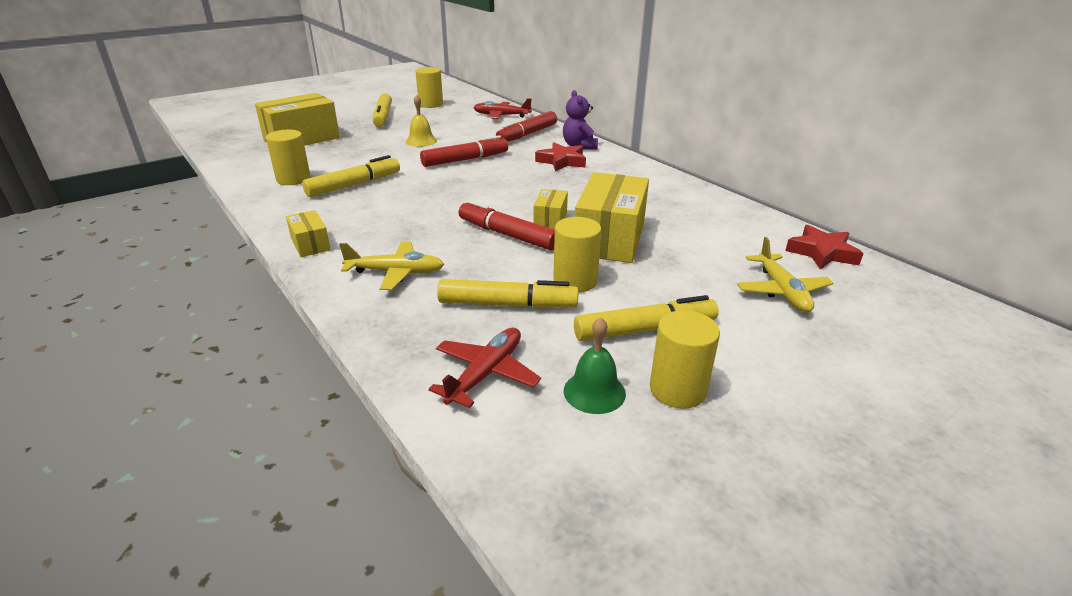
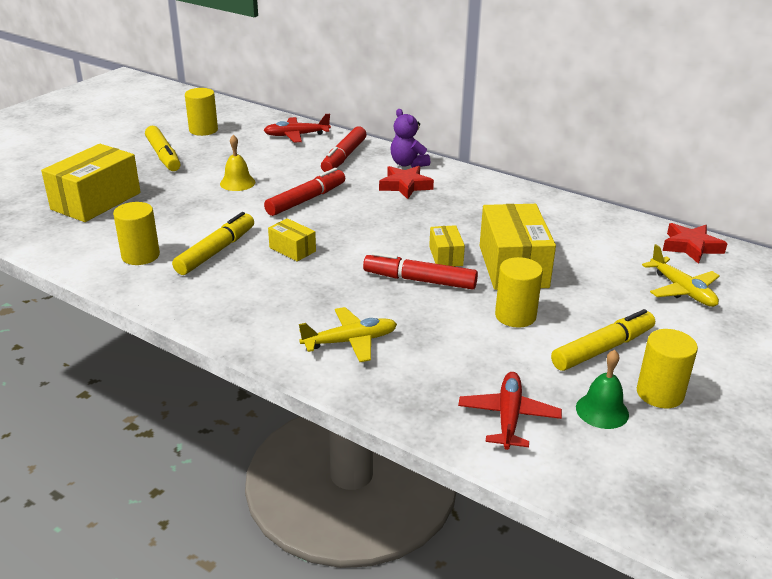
camera: 20 degrees left, 0 degrees up
yellow box [286,210,331,257] -> yellow box moved to [268,218,316,262]
yellow marker [437,279,579,308] -> none

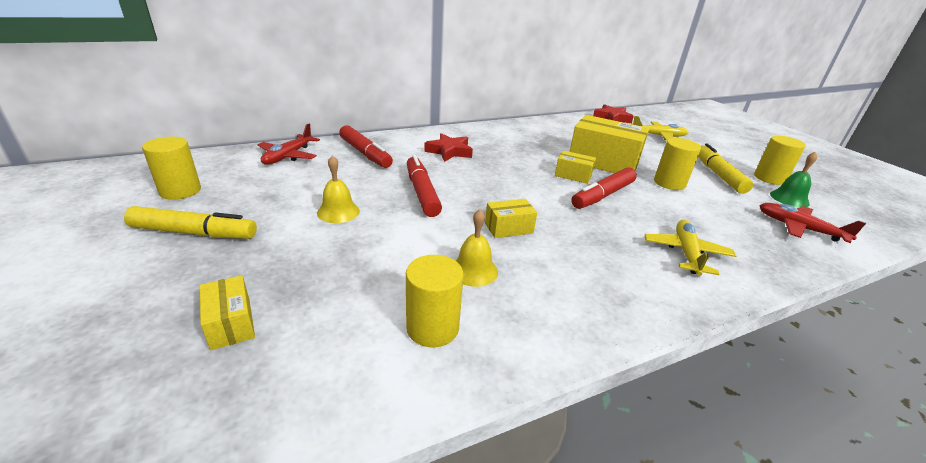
camera: 60 degrees left, 0 degrees up
yellow box [41,144,141,222] -> yellow box [200,275,255,350], size x0.49
yellow marker [172,212,254,275] -> yellow bell [455,209,498,287]
purple teddy bear [390,109,430,168] -> none

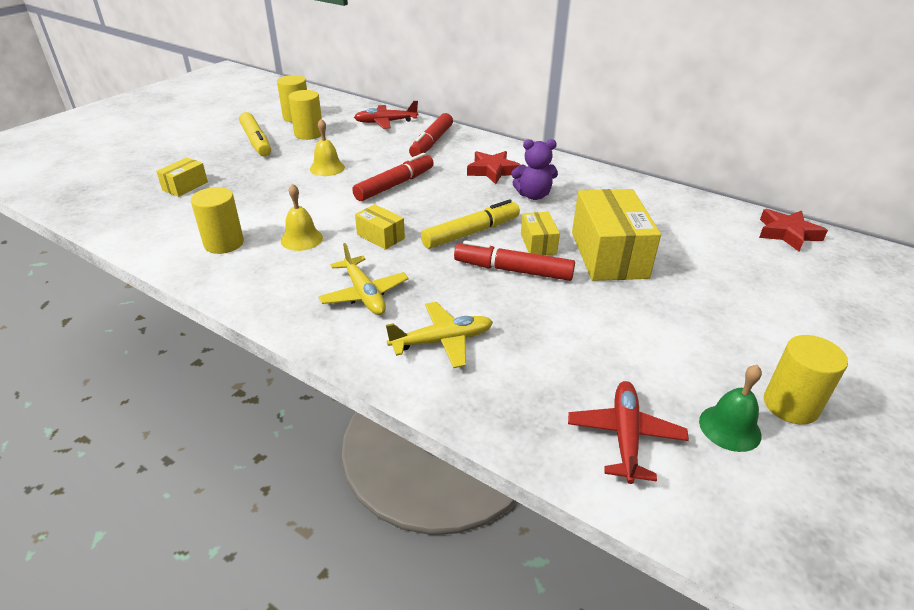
camera: 60 degrees right, 5 degrees up
yellow plane [631,116,689,141] -> yellow plane moved to [318,243,408,315]
yellow cylinder [654,138,701,190] -> yellow cylinder moved to [288,90,322,140]
yellow marker [698,144,753,194] -> yellow marker moved to [421,199,520,249]
none -> purple teddy bear [511,139,558,200]

